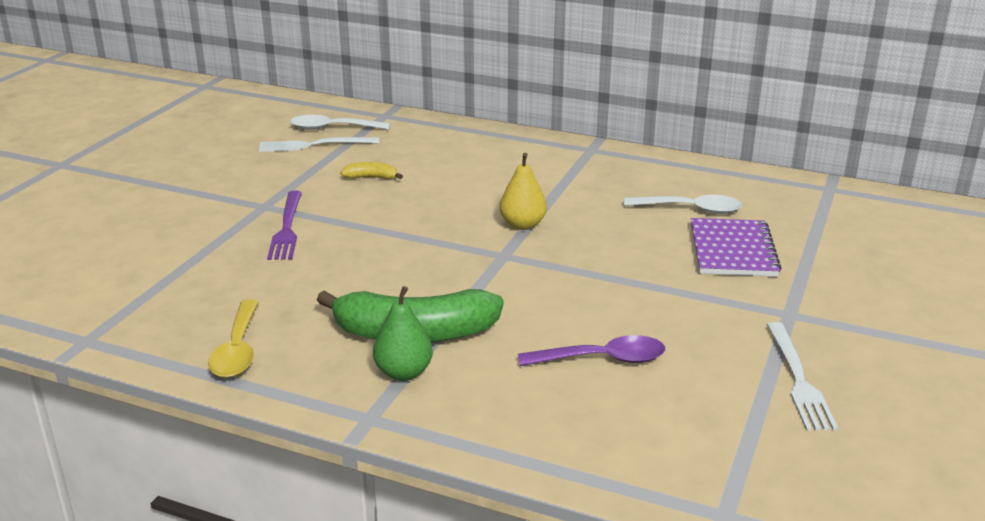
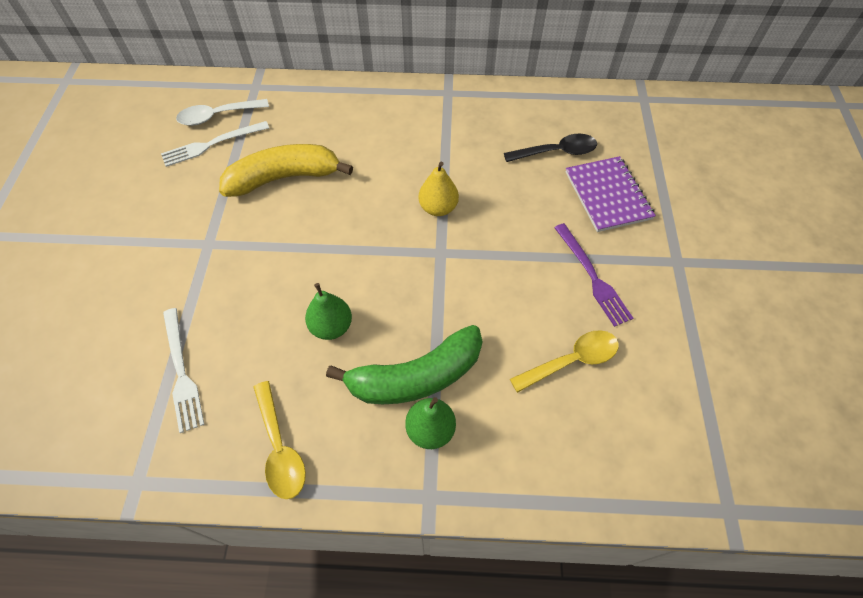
camera: 20 degrees left, 30 degrees up
purple fork [267,191,302,260] -> purple fork moved to [554,223,633,327]
yellow banana [340,162,403,179] -> yellow banana [219,144,353,197], size x2.32
purple spoon [518,335,665,366] -> yellow spoon [510,330,619,393]
white spoon [624,195,742,214] -> black spoon [504,134,597,162]
white fork [767,322,838,430] -> white fork moved to [163,308,205,433]
none -> green pear [305,283,352,340]

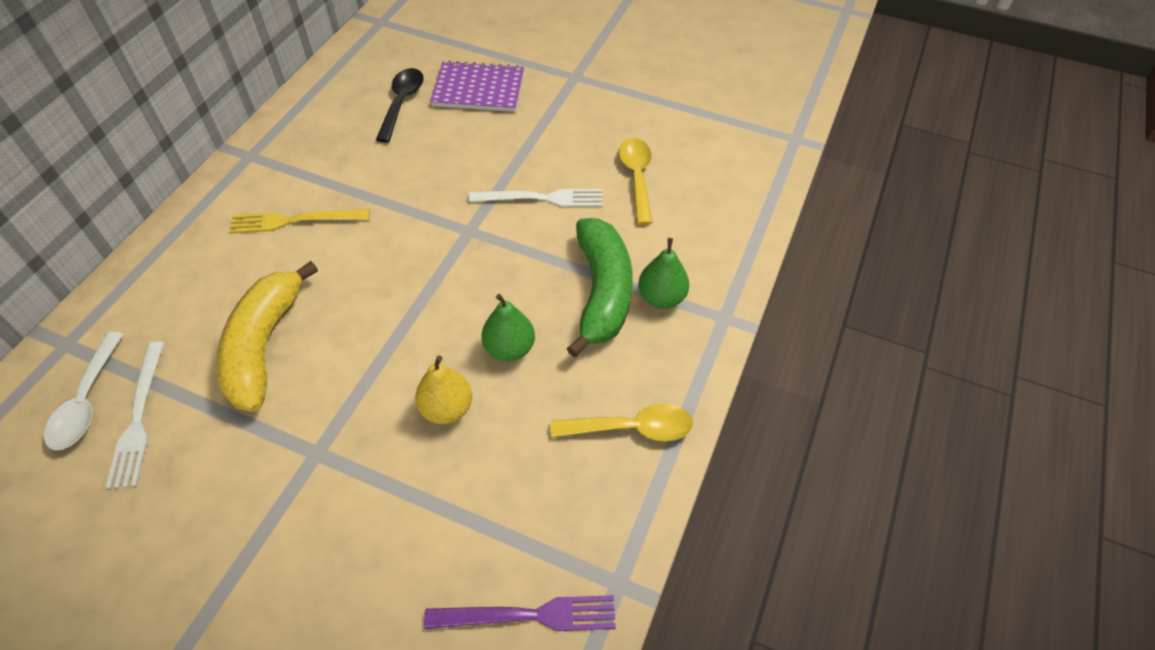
camera: 70 degrees left, 5 degrees down
white fork [163,308,205,433] -> white fork moved to [469,189,603,207]
yellow pear [419,162,459,216] -> yellow pear moved to [415,355,472,424]
purple fork [554,223,633,327] -> purple fork moved to [424,595,616,631]
none -> yellow fork [229,209,370,234]

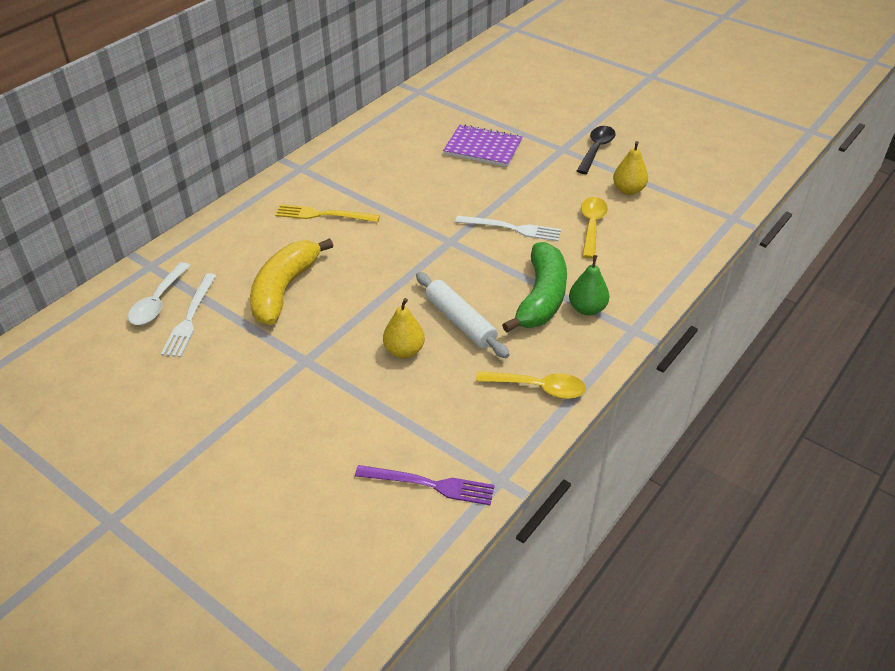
camera: 15 degrees right, 10 degrees down
black spoon [376,68,424,143] -> black spoon moved to [577,126,616,174]
green pear [482,294,535,361] -> white rolling pin [416,272,509,358]
none -> yellow pear [613,141,648,195]

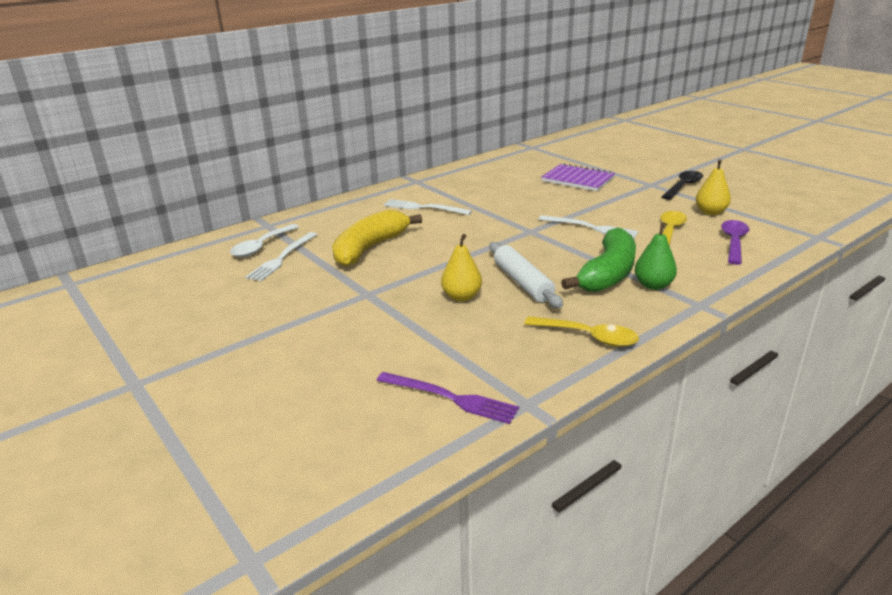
camera: 15 degrees right, 15 degrees down
yellow fork [275,204,380,222] -> white fork [384,199,472,215]
none -> purple spoon [721,220,749,265]

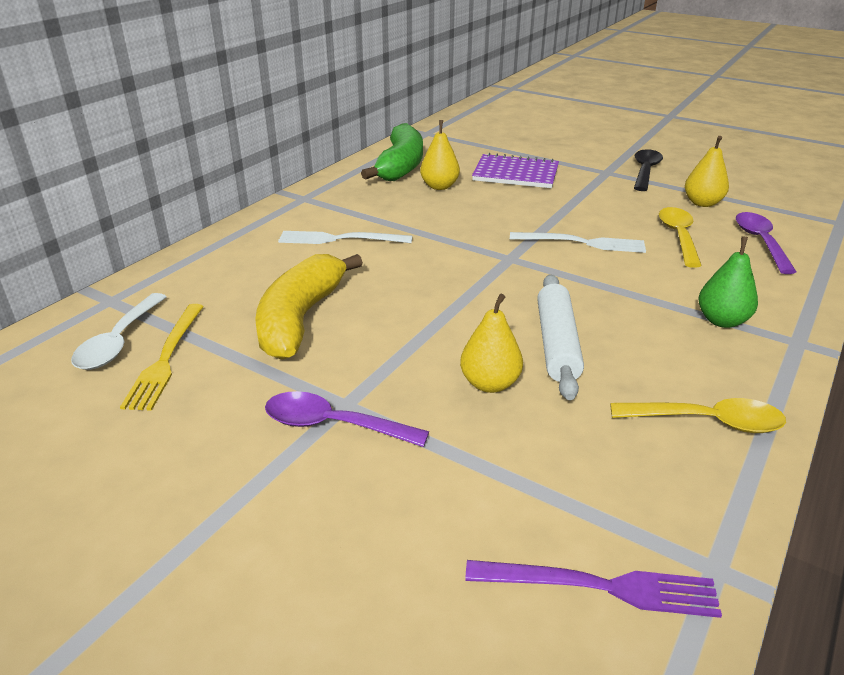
camera: 20 degrees left, 5 degrees up
white fork [245,232,317,281] -> yellow fork [120,304,204,411]
white rolling pin [490,242,563,308] -> white rolling pin turned 45 degrees clockwise [537,274,584,400]
green banana [561,227,636,292] -> green banana moved to [361,123,423,181]
none -> purple spoon [265,391,429,447]
none -> yellow pear [420,120,460,190]

